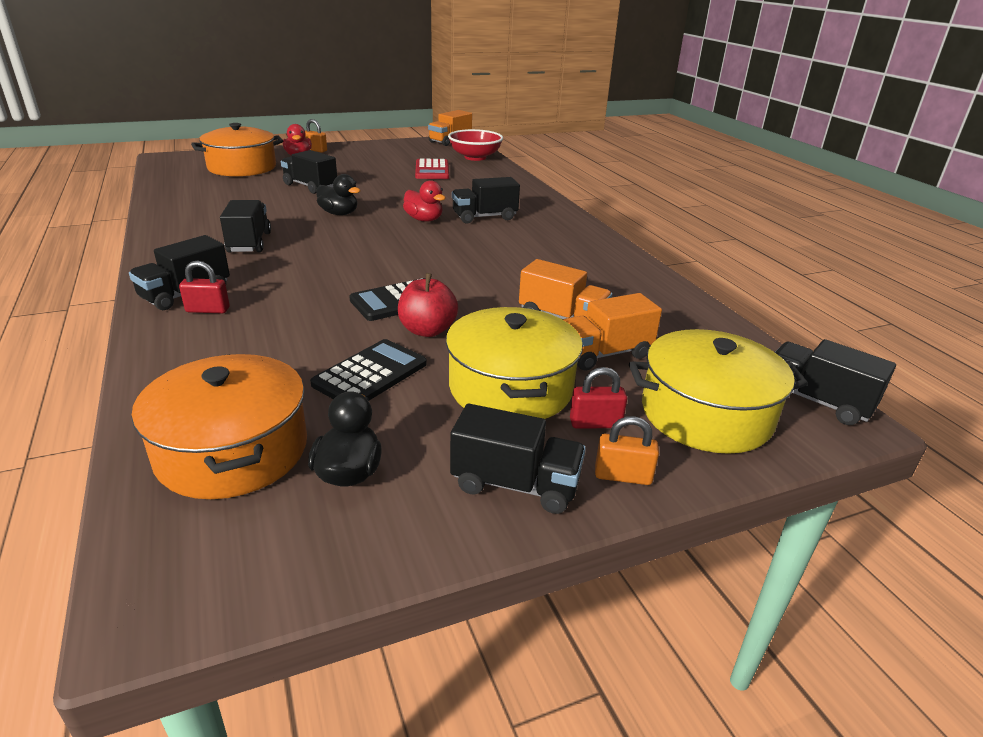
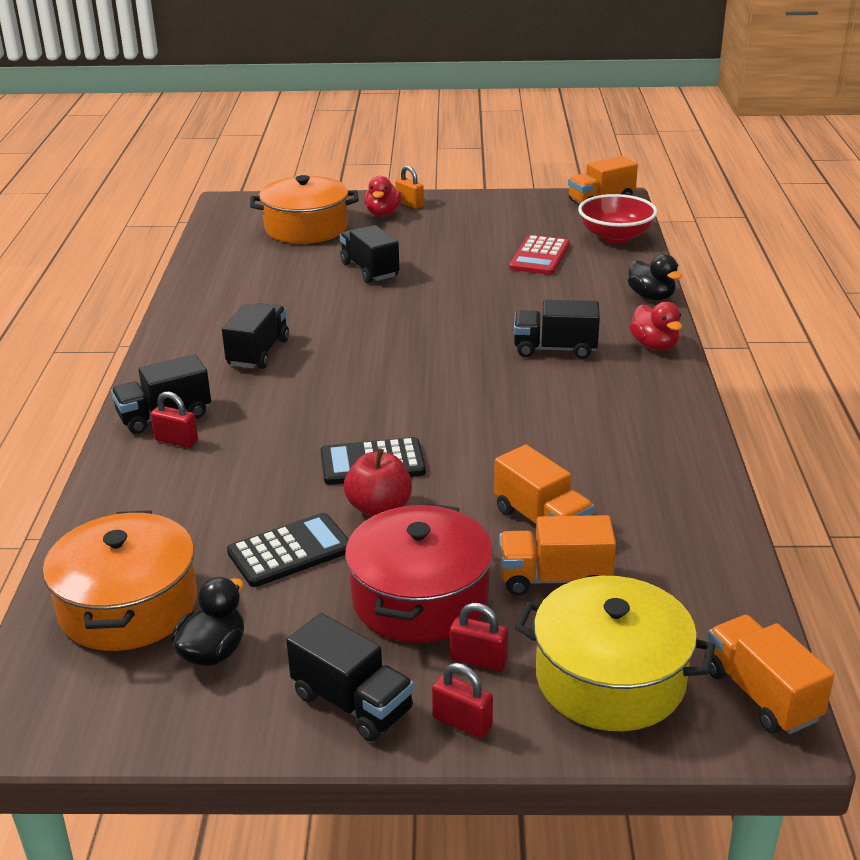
camera: 25 degrees right, 0 degrees up
black duck [316,174,361,215] -> black duck moved to [628,254,682,301]
red duck [403,180,446,222] -> red duck moved to [629,302,682,351]
yellow pot [446,307,583,419] -> red pot [345,503,493,643]
orange padlock [595,416,659,485] -> red padlock [432,663,493,738]
black truck [775,339,896,425] -> orange truck [708,615,834,734]

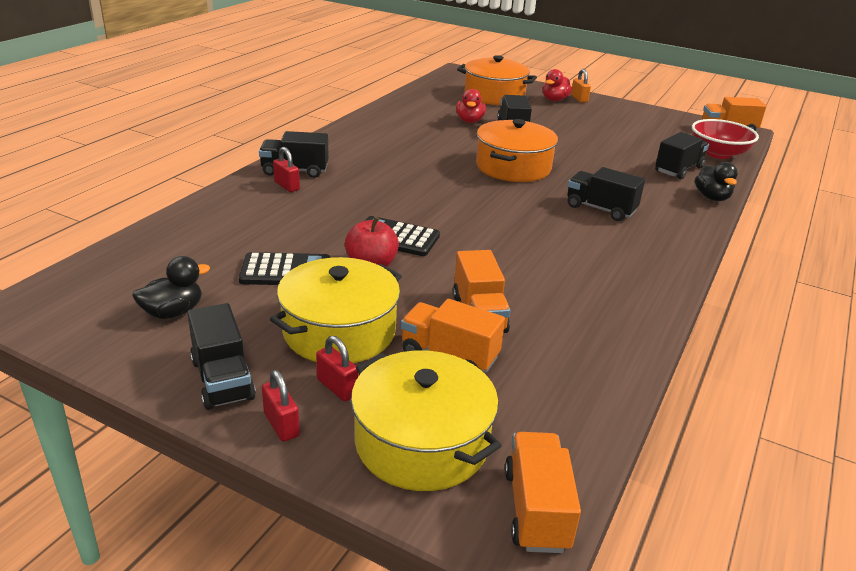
camera: 25 degrees right, 0 degrees up
orange pot [43,511,197,651] -> orange pot moved to [476,119,558,182]
black truck [222,303,289,369] -> black truck moved to [655,132,709,179]
red pot [345,503,493,643] -> yellow pot [270,257,402,363]
red calculator [509,235,570,275] -> none
red duck [629,302,682,351] -> red duck moved to [456,89,486,123]

